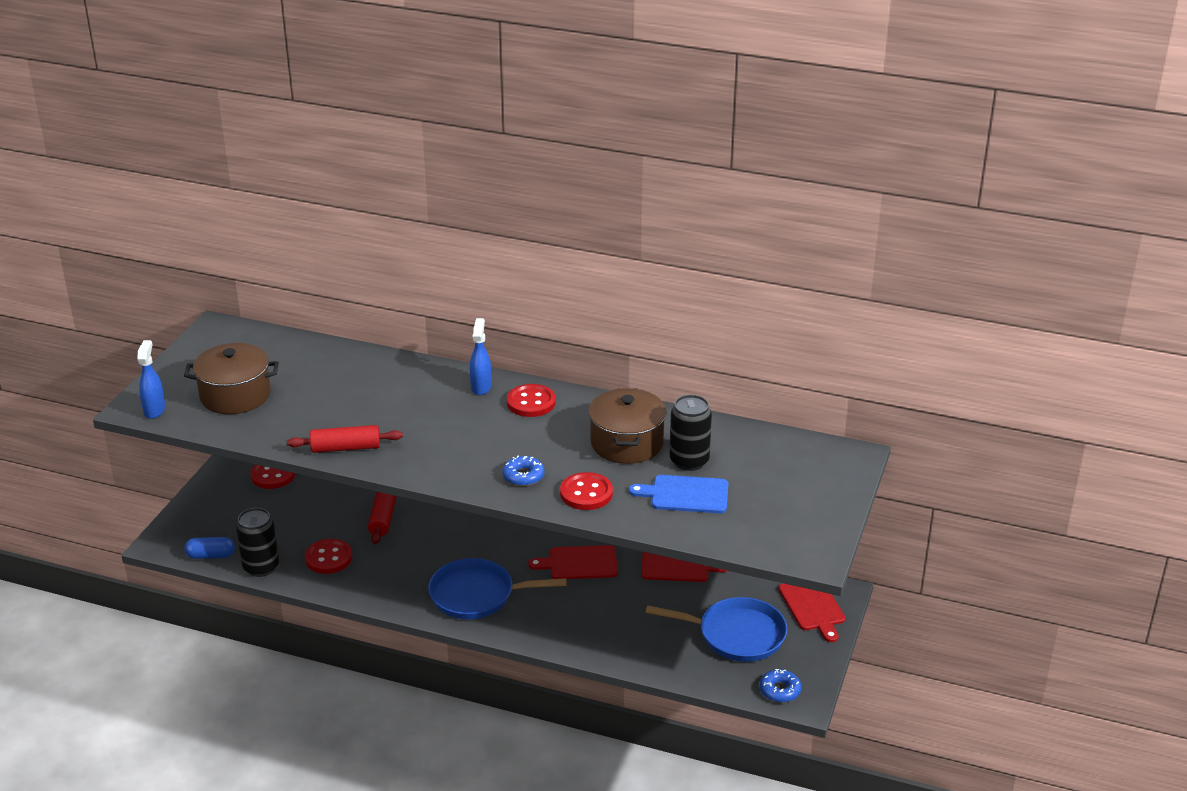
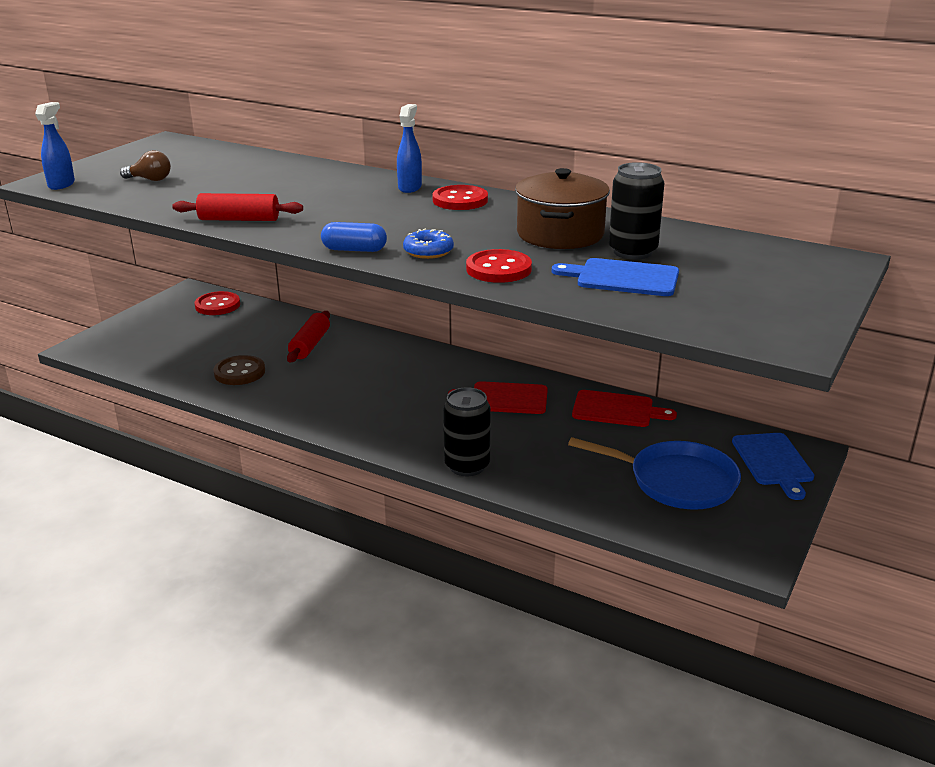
camera: 10 degrees right, 5 degrees down
brown pot [184,343,279,414] -> brown light bulb [120,150,171,181]
blue capsule [184,537,235,559] -> blue capsule moved to [321,222,387,252]
black can [236,508,279,577] -> black can moved to [443,387,490,476]
red button [305,539,352,574] -> brown button [213,355,265,385]
blue pan [428,558,567,619] -> none
blue donut [760,669,801,703] -> none
red cutting board [779,583,845,642] -> blue cutting board [732,433,814,500]

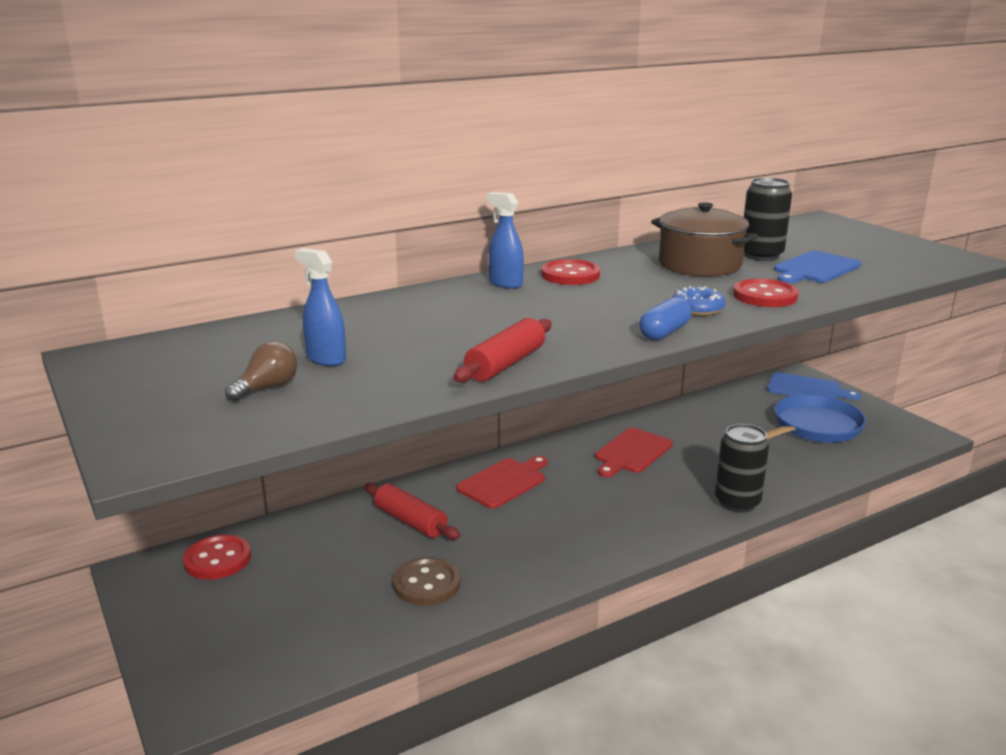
camera: 60 degrees left, 5 degrees down
blue spray bottle [35,102,75,190] -> blue spray bottle moved to [295,248,346,366]
red cutting board [572,390,677,427] -> red cutting board moved to [456,456,548,509]

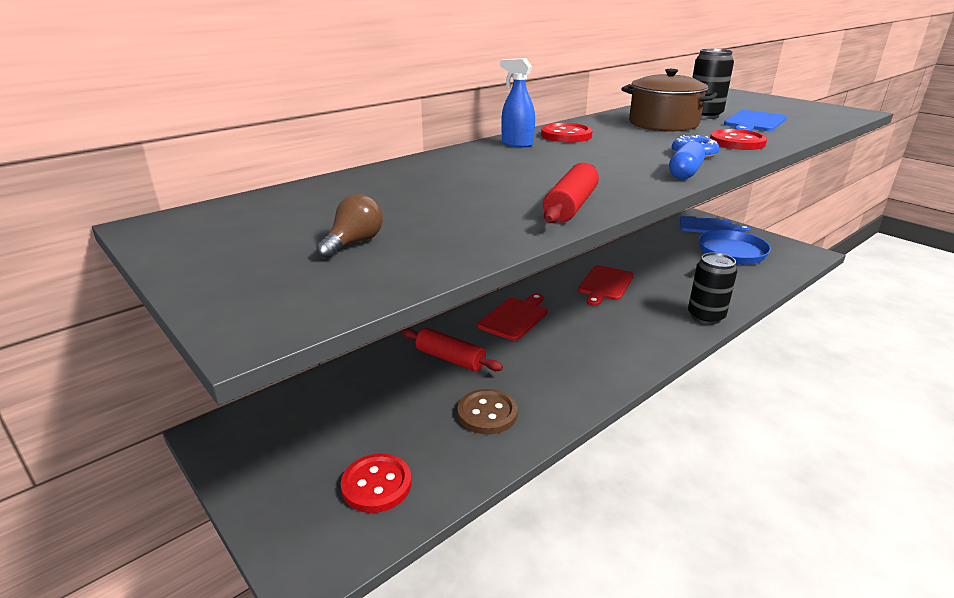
camera: 10 degrees left, 5 degrees up
red button [183,534,251,580] -> red button moved to [341,453,412,513]
blue spray bottle [295,248,346,366] -> none

